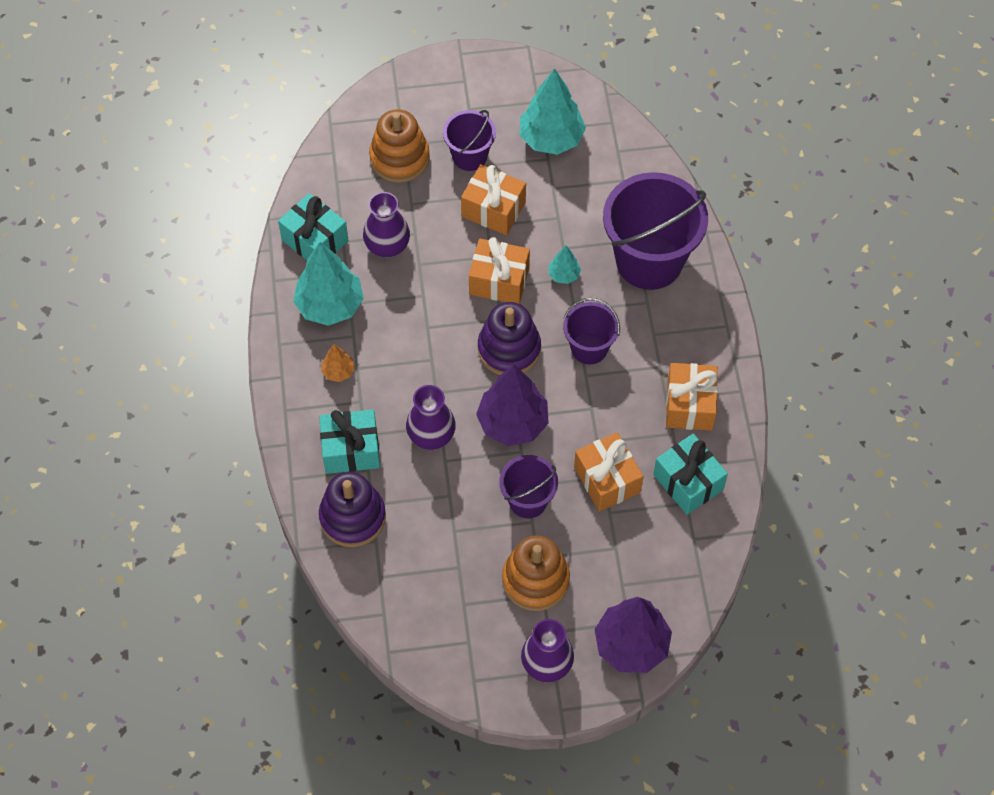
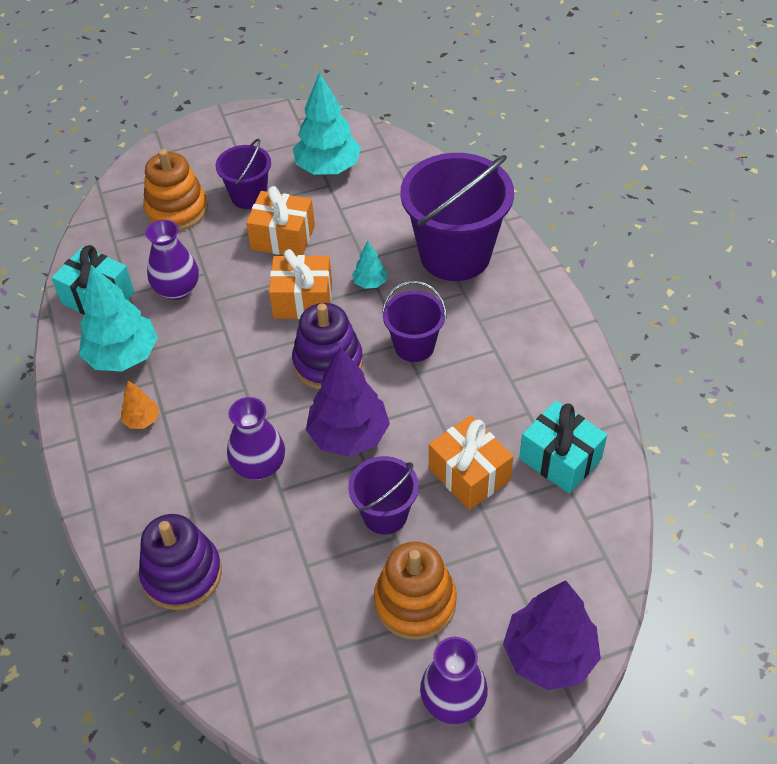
camera: 10 degrees left, 10 degrees down
turquoise gift [319,410,380,474] -> none
orange gift [666,363,718,431] -> none

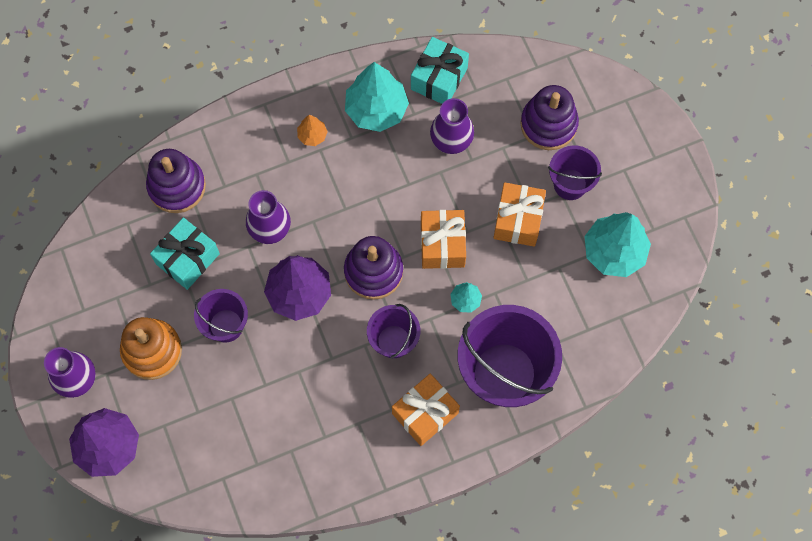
camera: 85 degrees right, 20 degrees up
orange stacking toy [143,149,208,231] -> purple stacking toy [520,85,579,150]
orange gift [429,415,513,510] -> orange gift moved to [392,374,460,446]
turquoise gift [519,401,607,494] -> turquoise gift moved to [150,218,220,290]

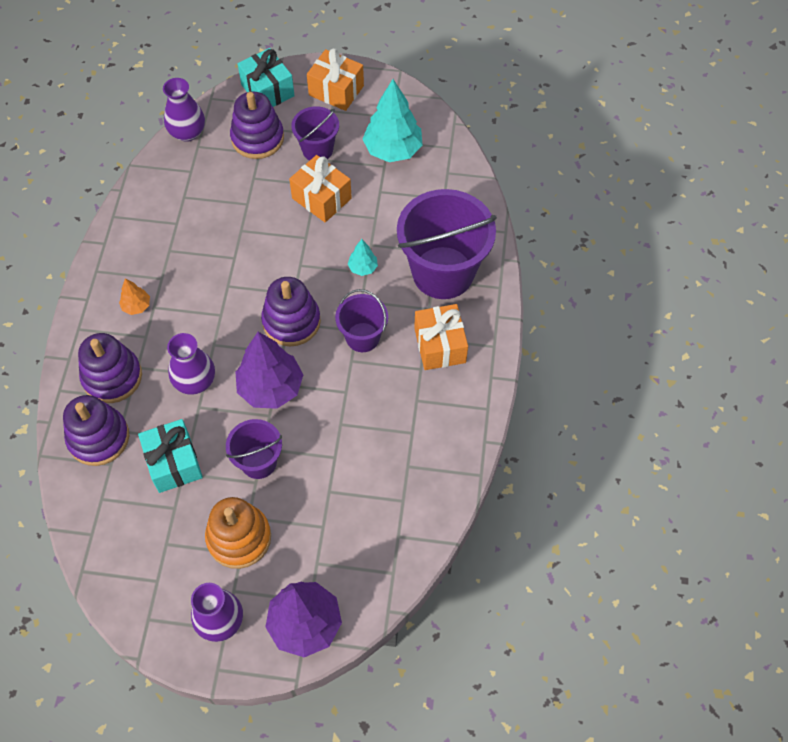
camera: 60 degrees left, 10 degrees down
turquoise tree [345,62,409,132] -> none
turquoise gift [411,37,469,104] -> turquoise gift moved to [238,48,295,107]
orange gift [421,210,466,269] -> orange gift moved to [307,48,364,111]
purple vase [430,98,474,154] -> purple vase moved to [163,78,205,142]
none -> purple stacking toy [78,333,142,403]

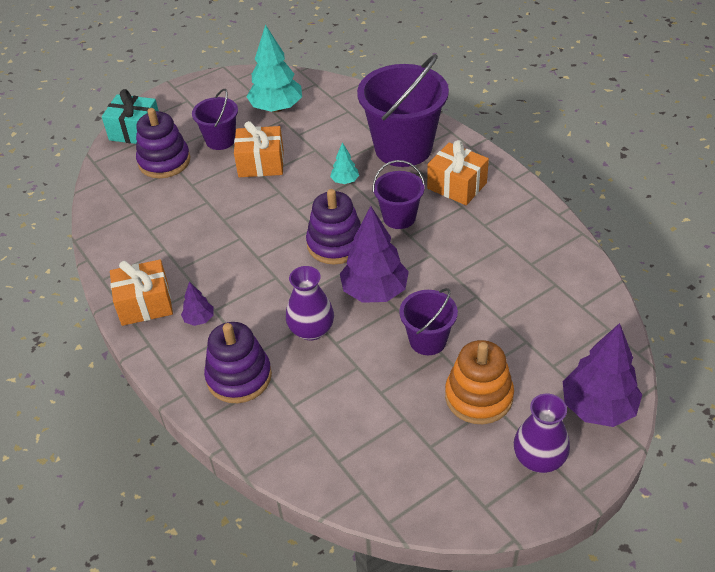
camera: 40 degrees left, 15 degrees down
purple stacking toy [63,395,129,466] -> none
orange tree [119,278,150,315] -> purple tree [181,282,214,326]
turquoise gift [138,419,203,493] -> none
purple vase [163,78,205,142] -> none
orange gift [307,48,364,111] -> orange gift moved to [110,260,173,326]

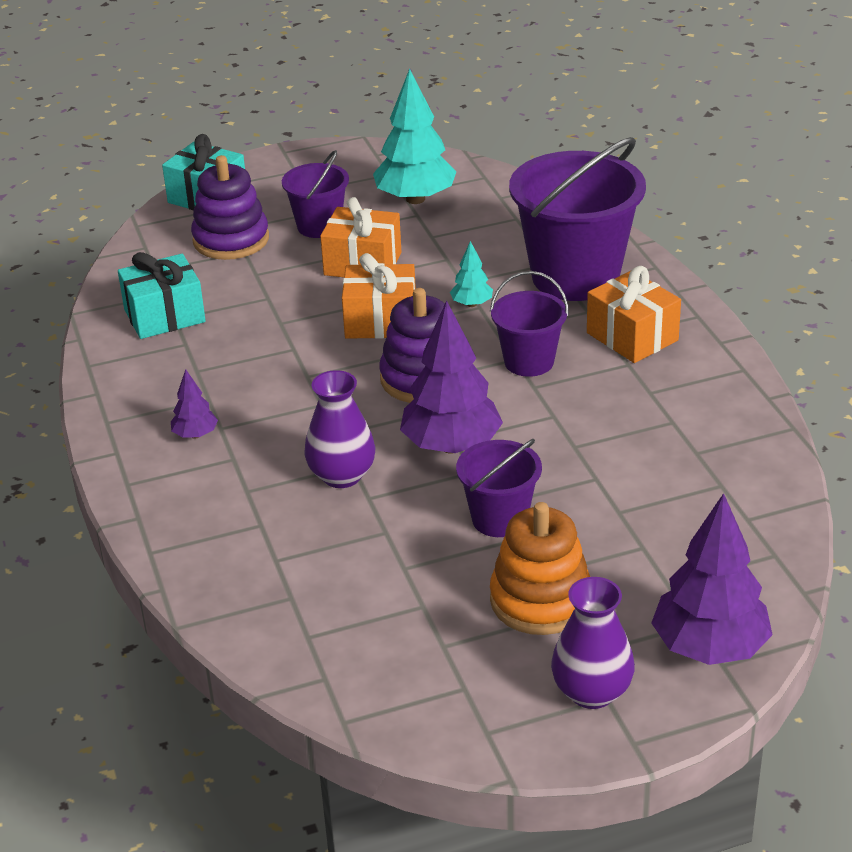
camera: 15 degrees right, 10 degrees down
orange gift [110,260,173,326] -> orange gift moved to [342,253,416,339]
purple stacking toy [204,322,272,403] -> none
none -> turquoise gift [118,252,206,339]

